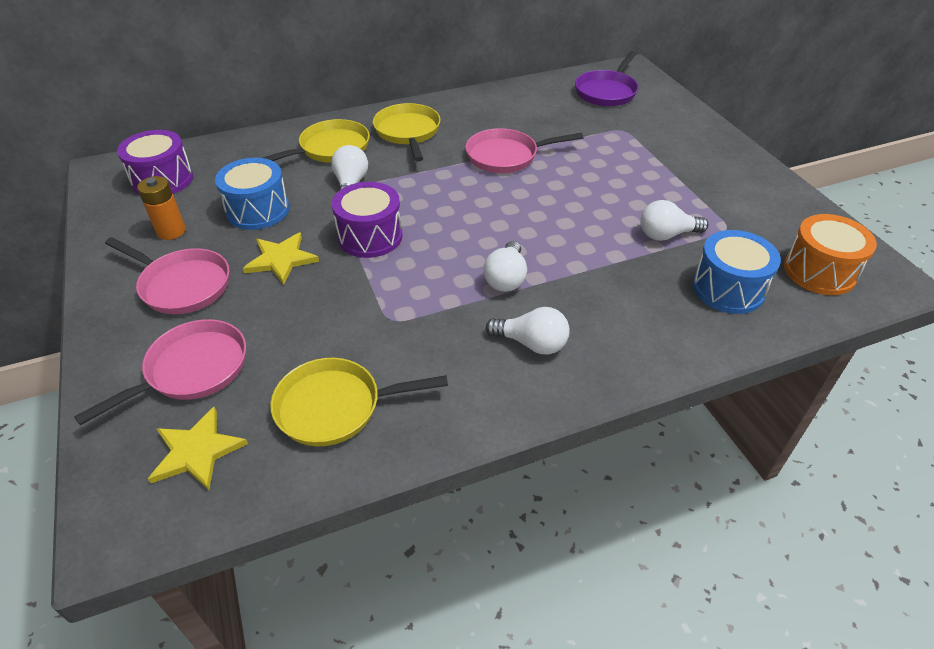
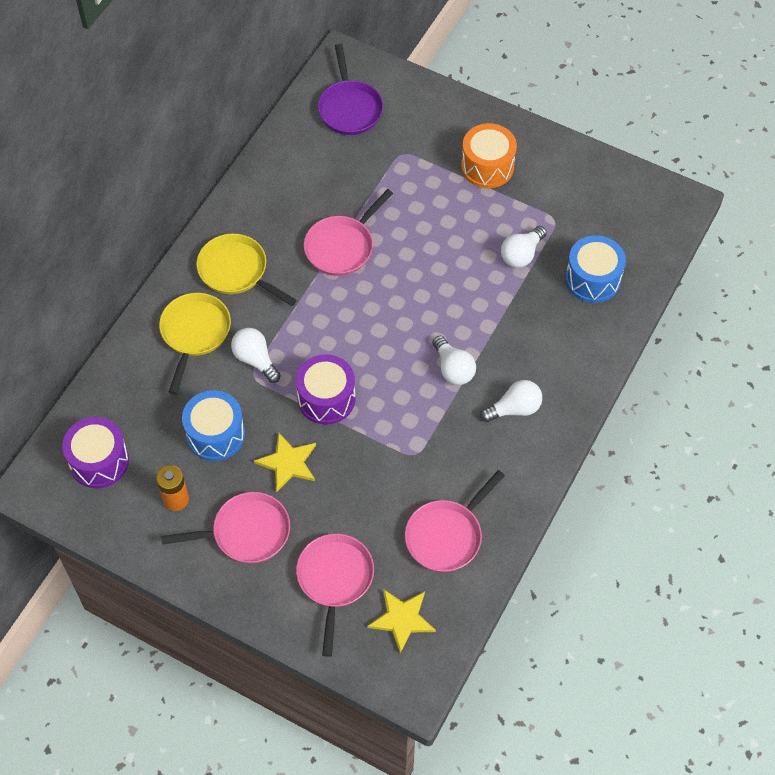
camera: 40 degrees left, 15 degrees up
yellow pan [270,358,448,446] -> pink pan [405,470,505,572]
orange drum [784,214,877,295] -> orange drum moved to [461,123,517,188]

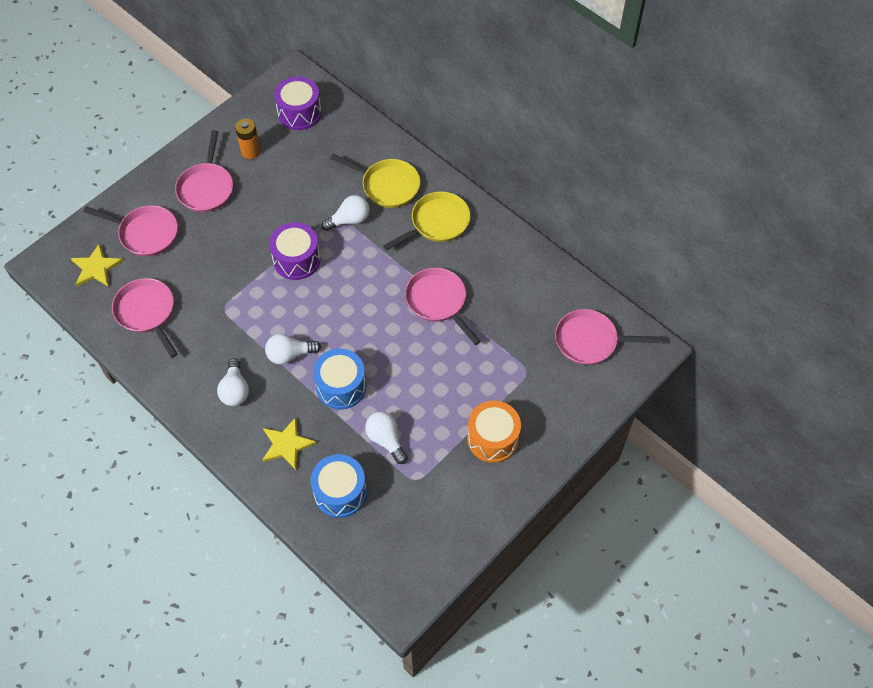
camera: 105 degrees right, 0 degrees up
blue drum [182,390,245,461] -> blue drum moved to [313,349,366,410]
yellow star [254,432,316,492] -> yellow star moved to [262,417,317,470]
purple pan [318,44,383,135] -> pink pan [555,309,661,365]

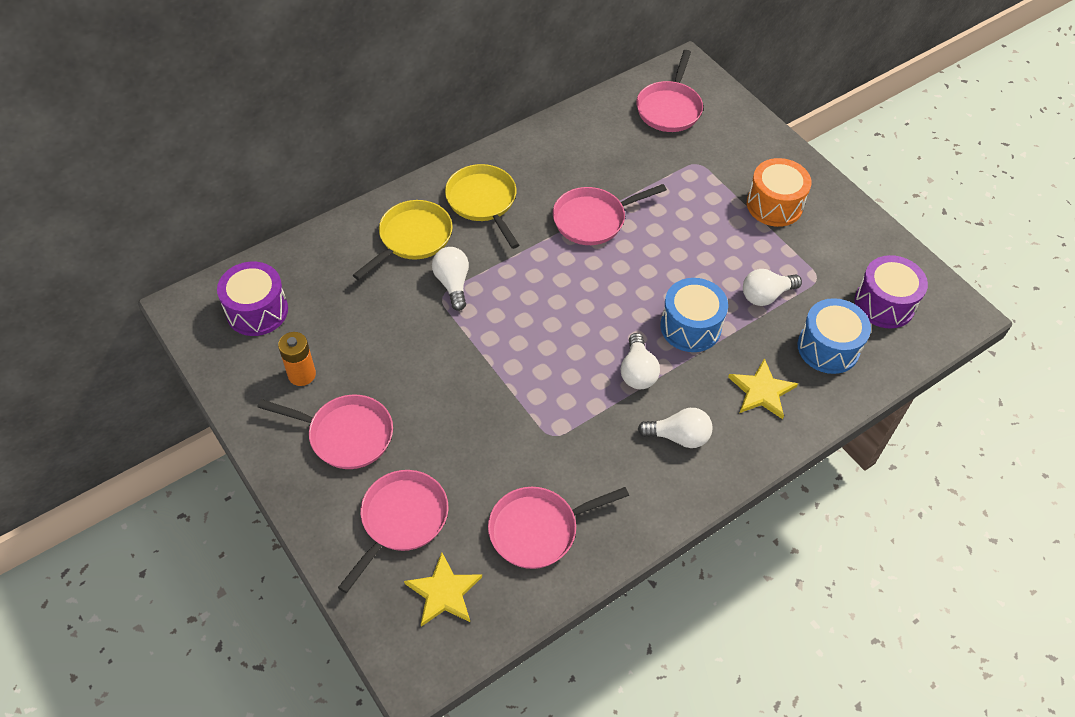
camera: 80 degrees left, 5 degrees down
purple drum [269,222,321,280] -> purple drum moved to [854,255,928,329]

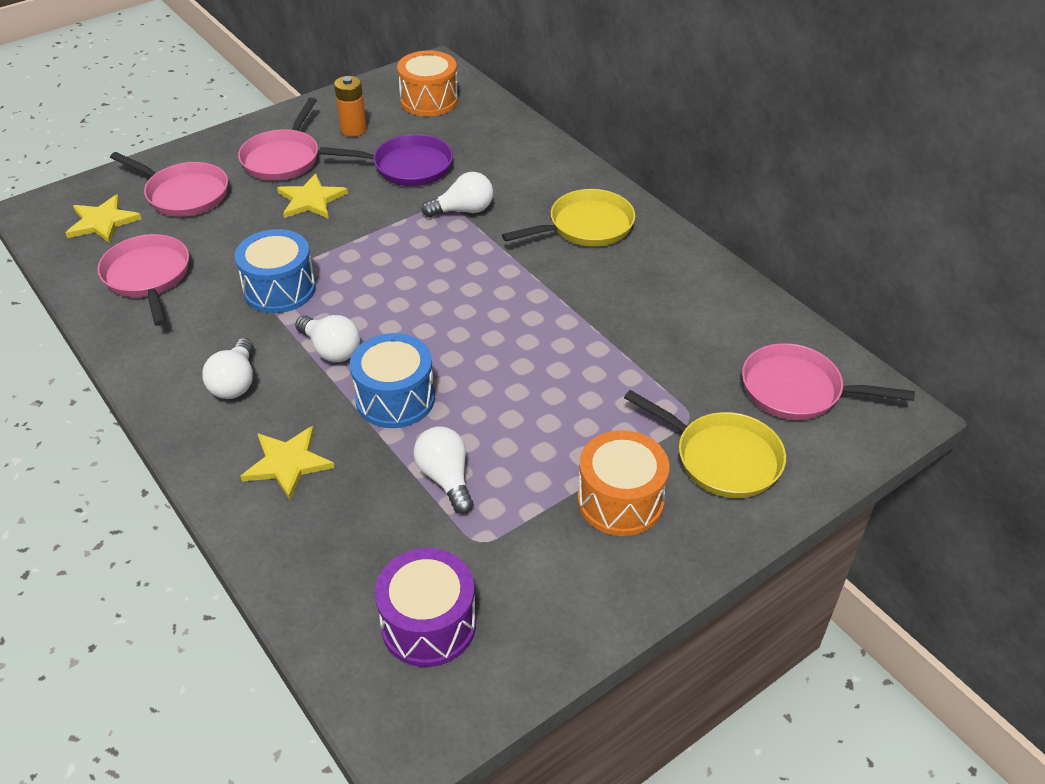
camera: 90 degrees right, 10 degrees down
purple drum [217,261,288,336] -> orange drum [397,50,458,116]
yellow pan [353,200,453,280] -> yellow pan moved to [624,390,786,498]
pink pan [553,184,667,245] -> none
white light bulb [621,333,660,389] -> white light bulb turned 135 degrees counterclockwise [295,315,360,362]
blue drum [797,298,871,374] -> blue drum moved to [235,229,316,313]
none -> yellow star [277,173,348,219]
none -> purple pan [320,134,453,186]

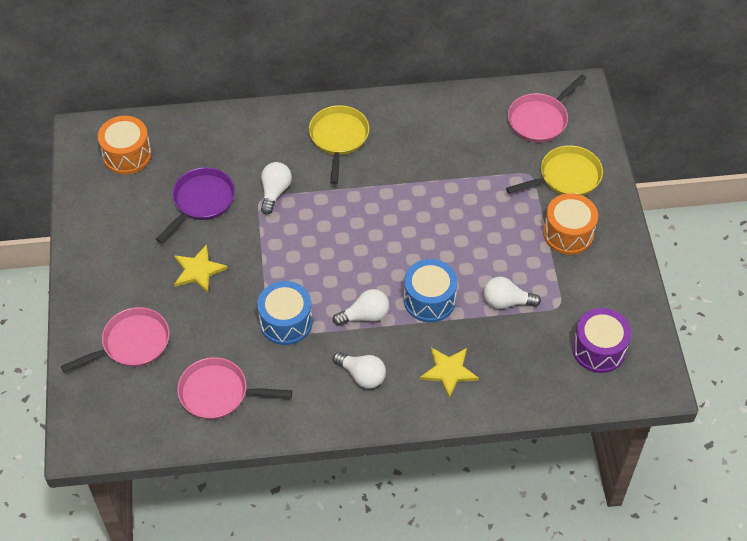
camera: 60 degrees left, 10 degrees up
yellow star [66,195,142,243] -> none
pink pan [238,98,318,181] -> none
orange battery [334,76,367,137] -> none

